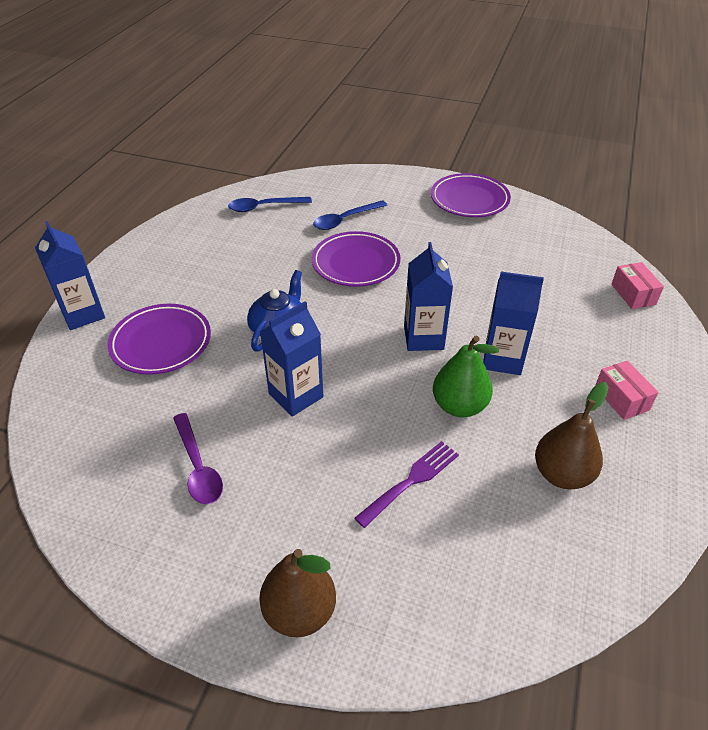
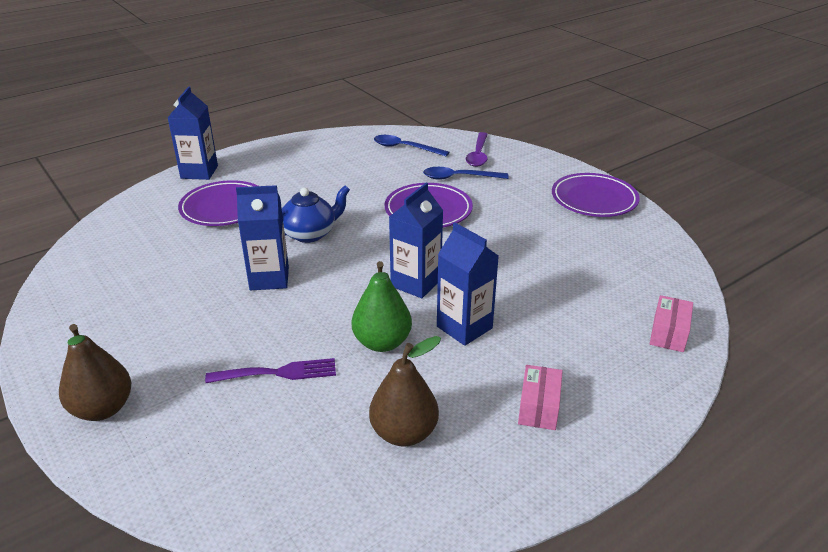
camera: 35 degrees right, 10 degrees down
purple spoon [173,413,223,504] -> purple spoon moved to [466,132,488,167]

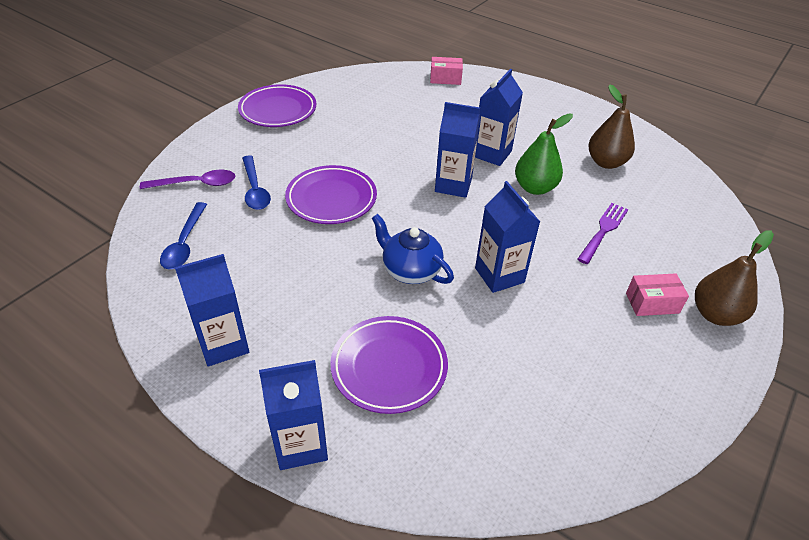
camera: 110 degrees left, 10 degrees up
purple fork [205,358,336,383] -> purple fork turned 60 degrees clockwise [577,203,629,264]
pink box [518,365,563,430] -> pink box moved to [626,273,689,316]
none -> blue carton [175,254,249,366]

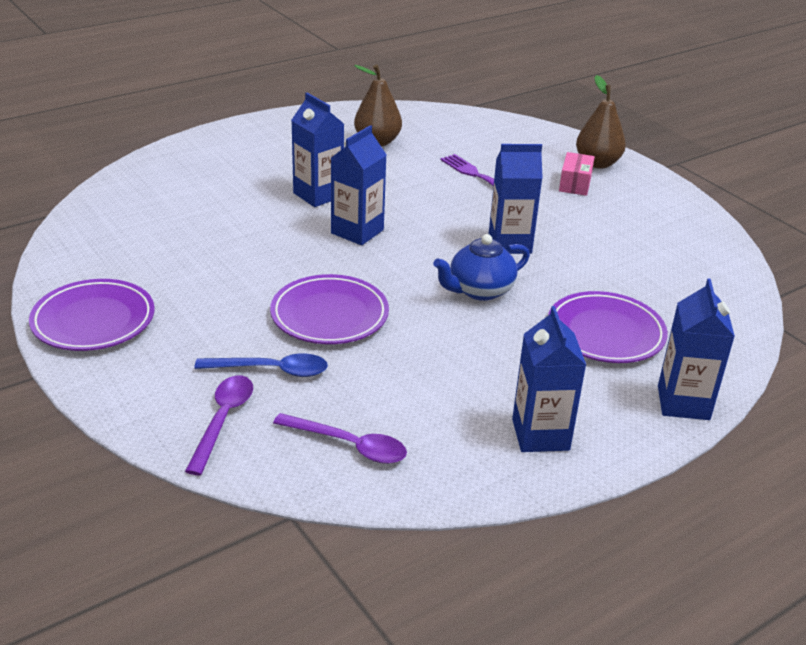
camera: 70 degrees left, 10 degrees down
blue spoon [160,202,207,269] -> purple spoon [273,413,407,464]
pink box [430,57,463,85] -> none
green pear [515,114,573,195] -> none

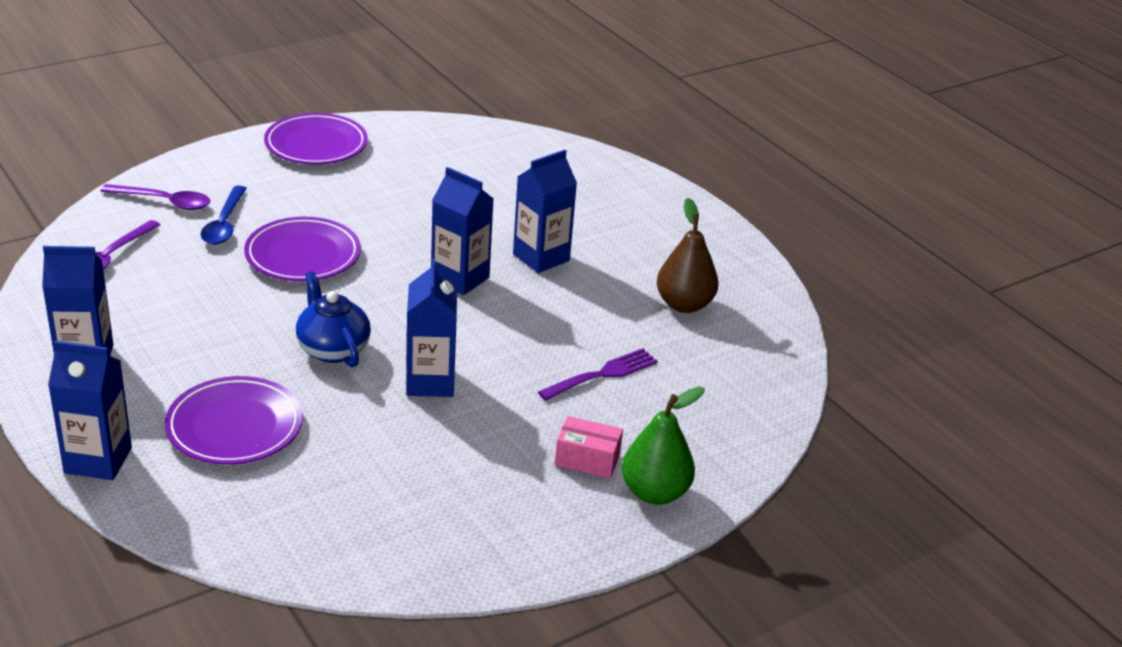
camera: 90 degrees right, 0 degrees up
brown pear [576,75,626,169] -> green pear [621,387,705,505]

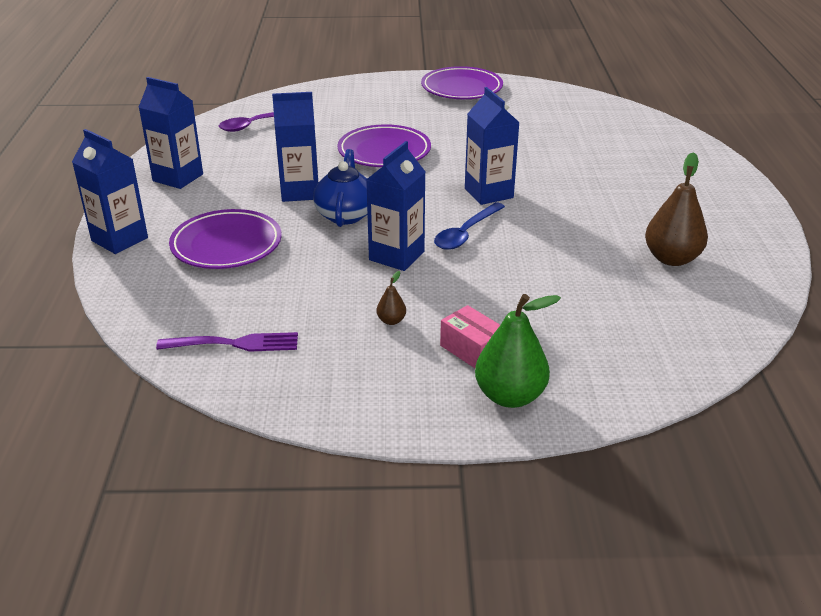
camera: 35 degrees right, 0 degrees up
purple spoon [101,184,210,210] -> none
blue spoon [201,186,247,245] -> blue spoon moved to [434,202,505,250]
blue carton [513,150,577,273] -> blue carton moved to [272,92,318,202]
purple fork [538,348,658,401] -> purple fork moved to [156,332,298,352]
none -> brown pear [376,271,406,325]

